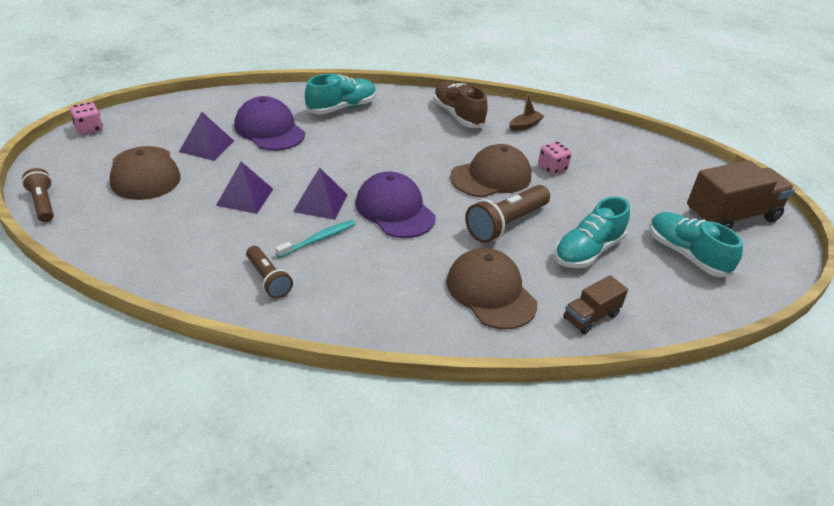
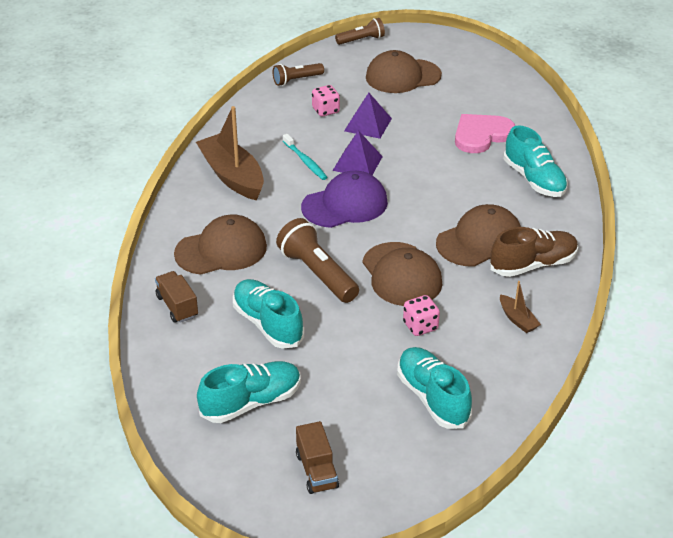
camera: 100 degrees right, 0 degrees up
pink dice [70,102,103,135] -> pink dice moved to [312,85,340,116]
purple pyramid [179,112,234,161] -> none
purple cap [234,96,305,151] -> pink heart [455,114,515,153]
brown flashlight [246,246,293,298] -> brown flashlight moved to [273,63,324,86]
brown truck [687,160,795,229] -> brown truck [296,421,339,494], size x0.53
none -> brown boat [196,106,264,200]
none -> turquoise shoe [397,347,472,429]
none -> brown cap [436,204,521,267]

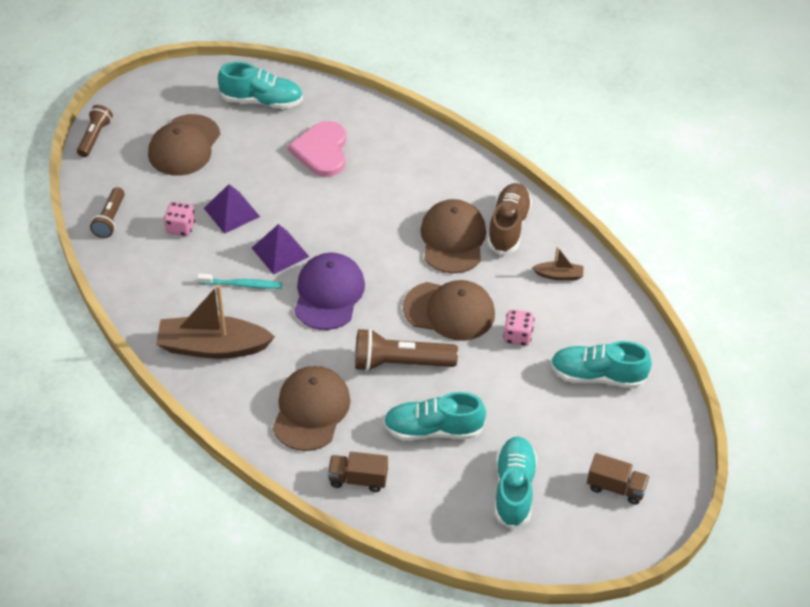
camera: 55 degrees left, 10 degrees up
turquoise shoe [504,125,568,197] -> turquoise shoe moved to [218,62,303,109]

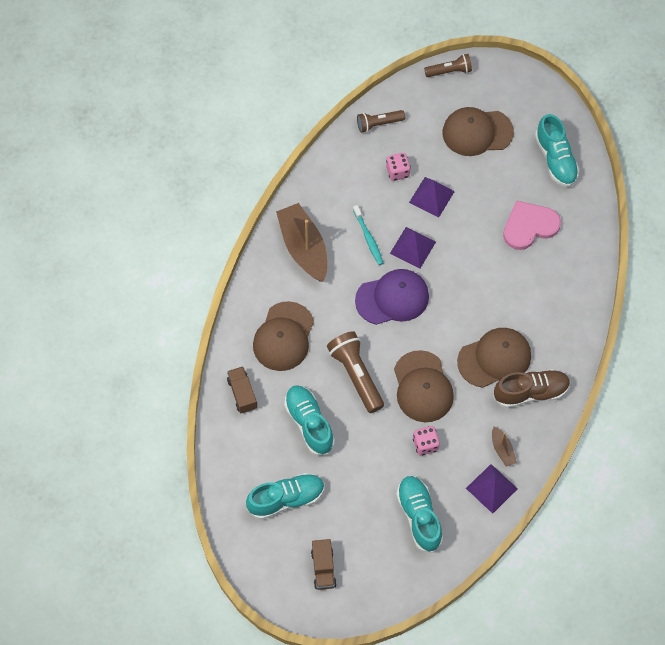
camera: 65 degrees right, 15 degrees up
brown cap [272,366,350,451] -> brown cap turned 120 degrees clockwise [253,301,314,371]
none -> purple pyramid [466,464,518,514]

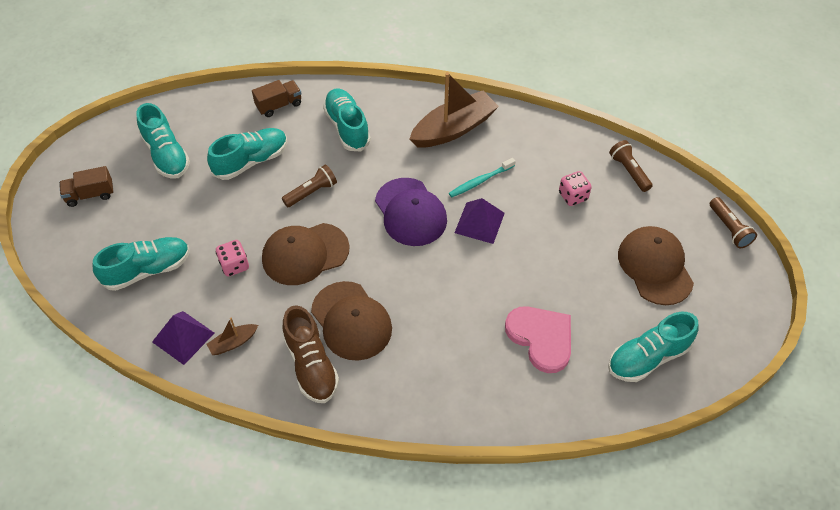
camera: 80 degrees right, 10 degrees down
brown cap [253,301,314,371] -> turquoise shoe [323,88,371,151]
brown flashlight [327,331,384,413] -> brown flashlight [282,165,337,207], size x0.62
purple pyramid [409,177,455,217] -> none

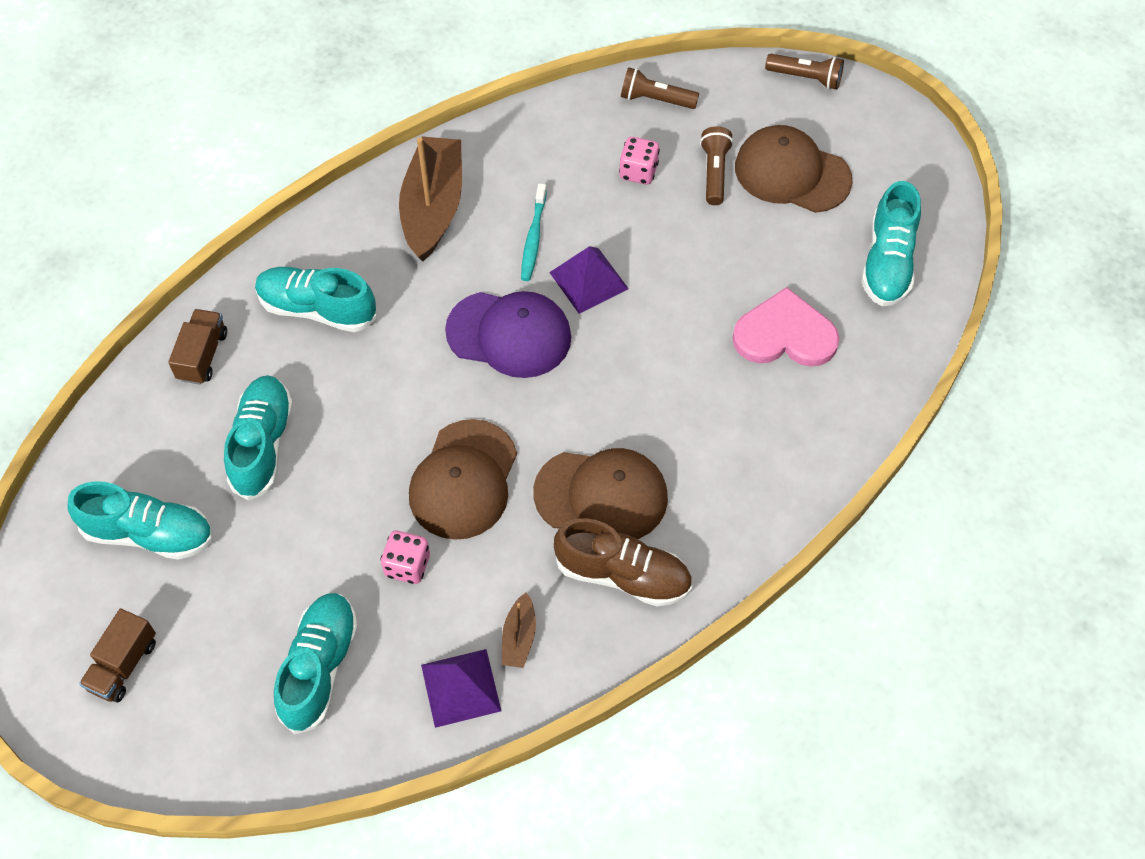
camera: 50 degrees left, 5 degrees up
brown flashlight [282,165,337,207] -> brown flashlight moved to [700,126,733,205]

